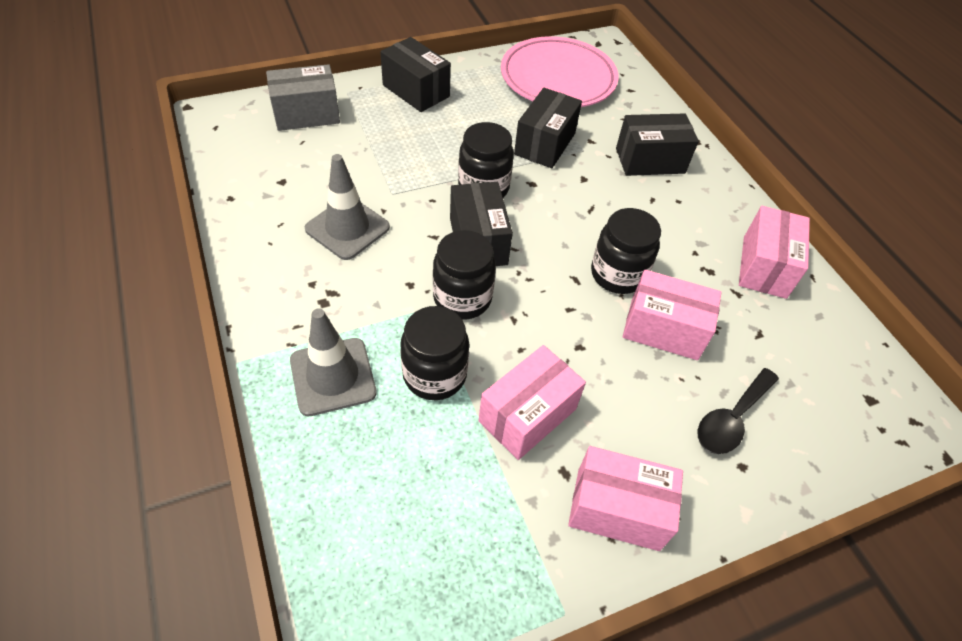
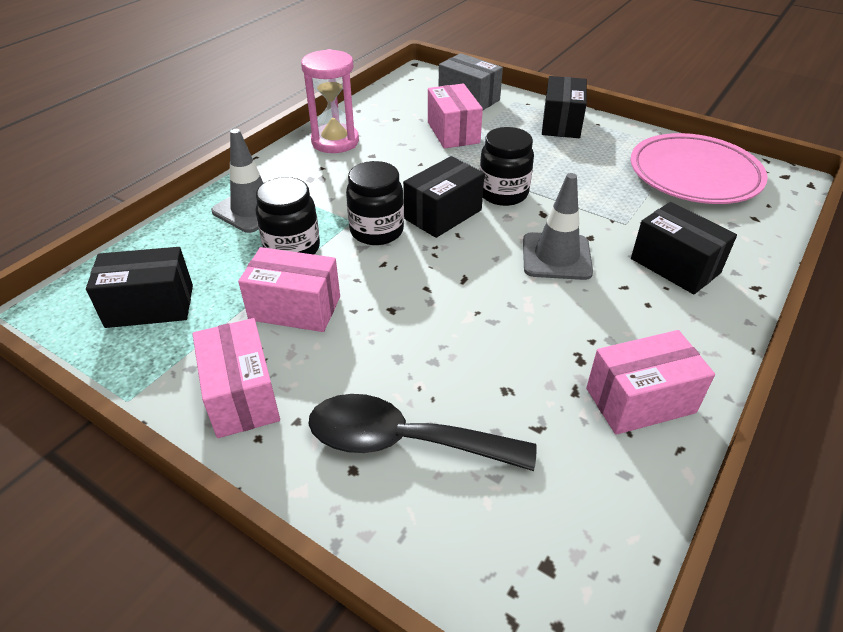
camera: 60 degrees right, 10 degrees down
grey traffic cone [305,154,390,260] -> grey traffic cone moved to [523,173,593,280]
black box [514,88,582,168] -> black box moved to [86,247,193,328]
black jar [591,208,661,294] -> none
pink box [623,270,722,360] -> pink box moved to [428,84,483,149]
black spoon [697,368,779,454] -> black spoon [308,394,537,471], size x1.51
none -> pink hourglass [301,49,359,153]

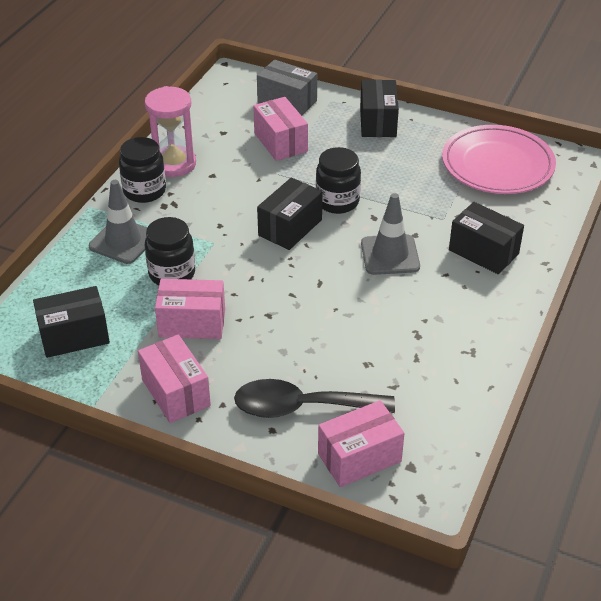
camera: 10 degrees left, 0 degrees up
black jar [346,161,404,245] -> black jar moved to [119,137,166,203]
pink box [586,330,715,435] -> pink box moved to [318,400,405,487]

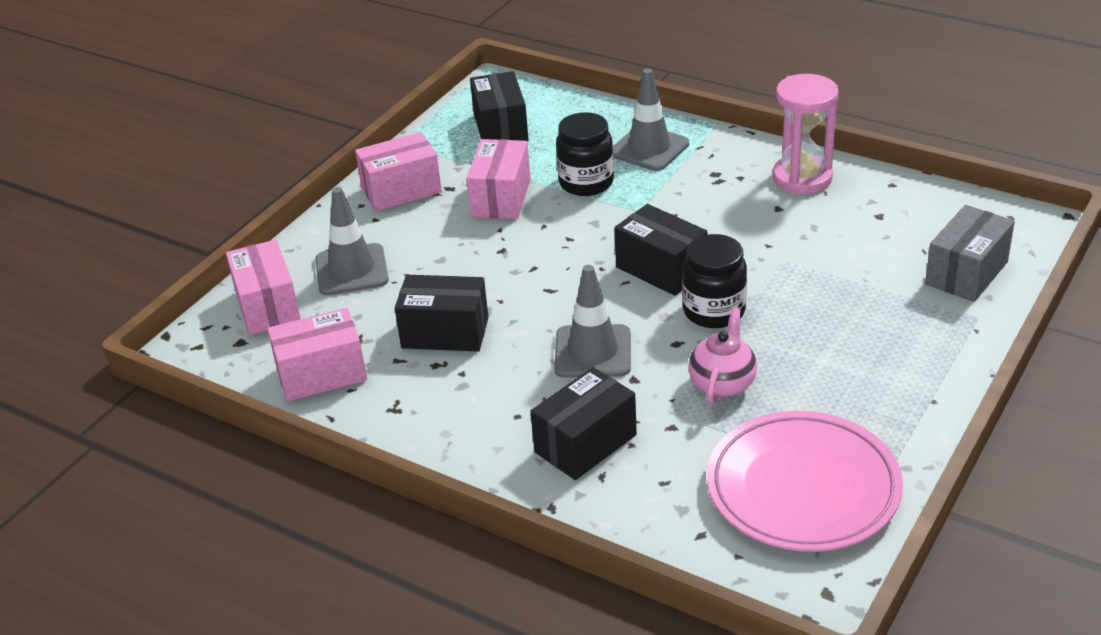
camera: 100 degrees right, 5 degrees down
black jar [119,137,166,203] -> none
black spoon [234,379,395,418] -> grey traffic cone [315,187,389,295]
pink box [253,97,308,161] -> pink box moved to [267,308,367,402]
black box [360,80,399,137] -> black box moved to [395,275,489,352]
none -> pink teapot [688,308,757,404]

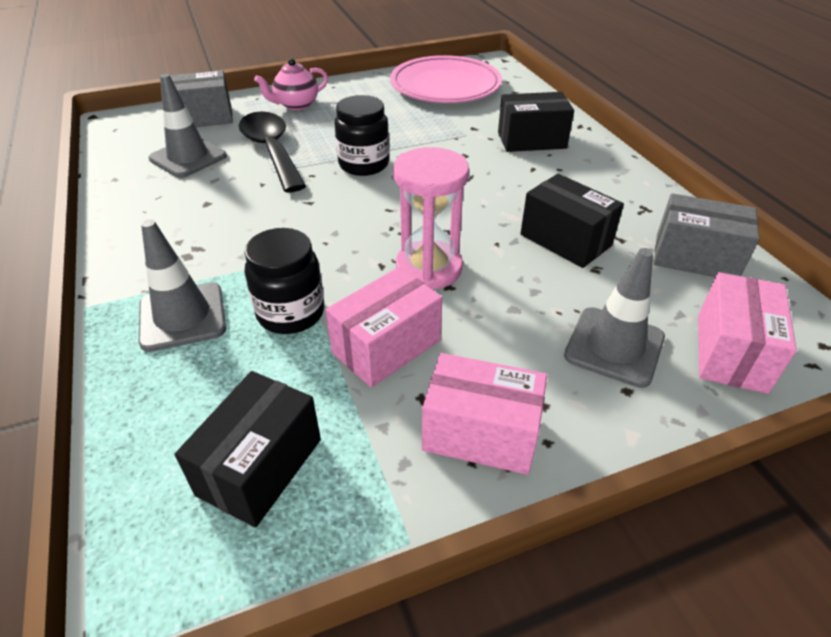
camera: 145 degrees left, 5 degrees up
pink box [267,308,367,402] -> grey box [654,193,759,277]
grey traffic cone [554,265,631,378] -> grey traffic cone moved to [149,74,227,178]
black box [614,204,707,296] -> none
pink teapot [688,308,757,404] -> pink teapot moved to [254,58,328,110]
pink hourglass [773,74,839,194] -> pink hourglass moved to [393,147,469,289]
none -> black spoon [239,111,306,193]

